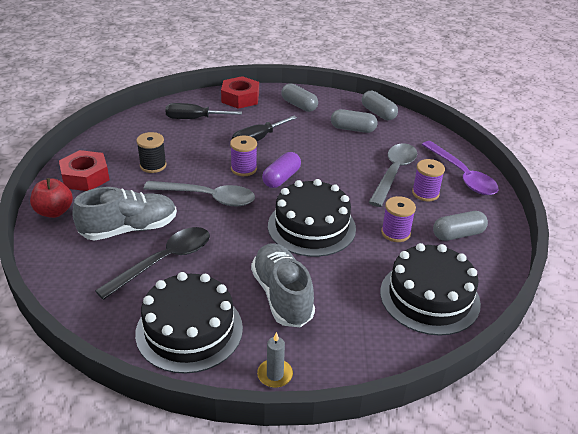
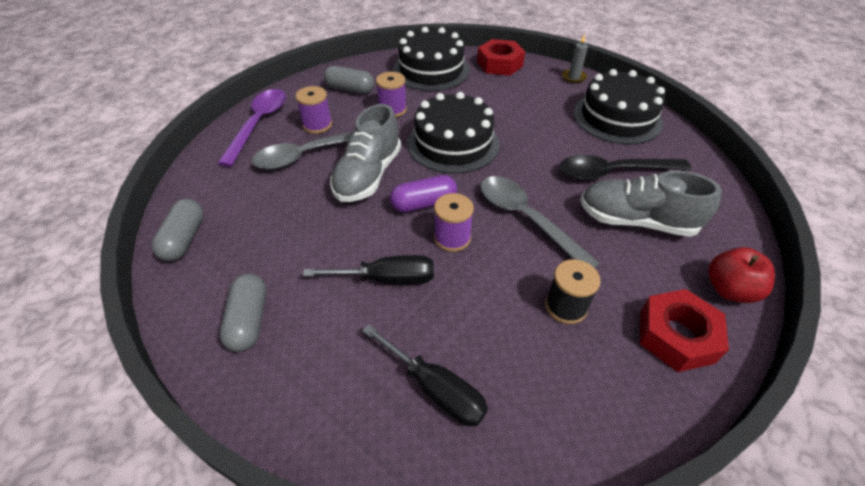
camera: 140 degrees left, 10 degrees up
red nut [221,76,259,109] -> red nut moved to [477,39,525,76]
grey shoe [251,243,315,327] -> grey shoe moved to [330,104,401,202]
grey capsule [331,109,377,133] -> none

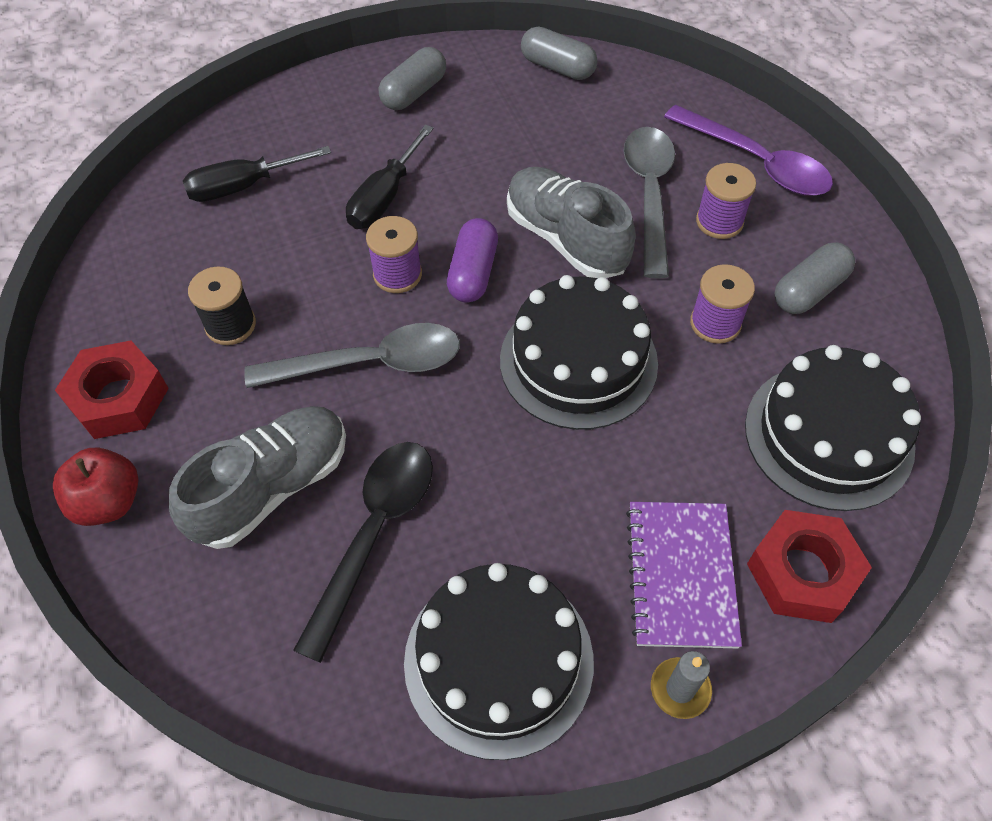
camera: 120 degrees right, 10 degrees up
grey capsule [220,273,266,352] -> grey capsule turned 75 degrees counterclockwise [379,47,446,110]
none -> purple notebook [626,502,742,648]

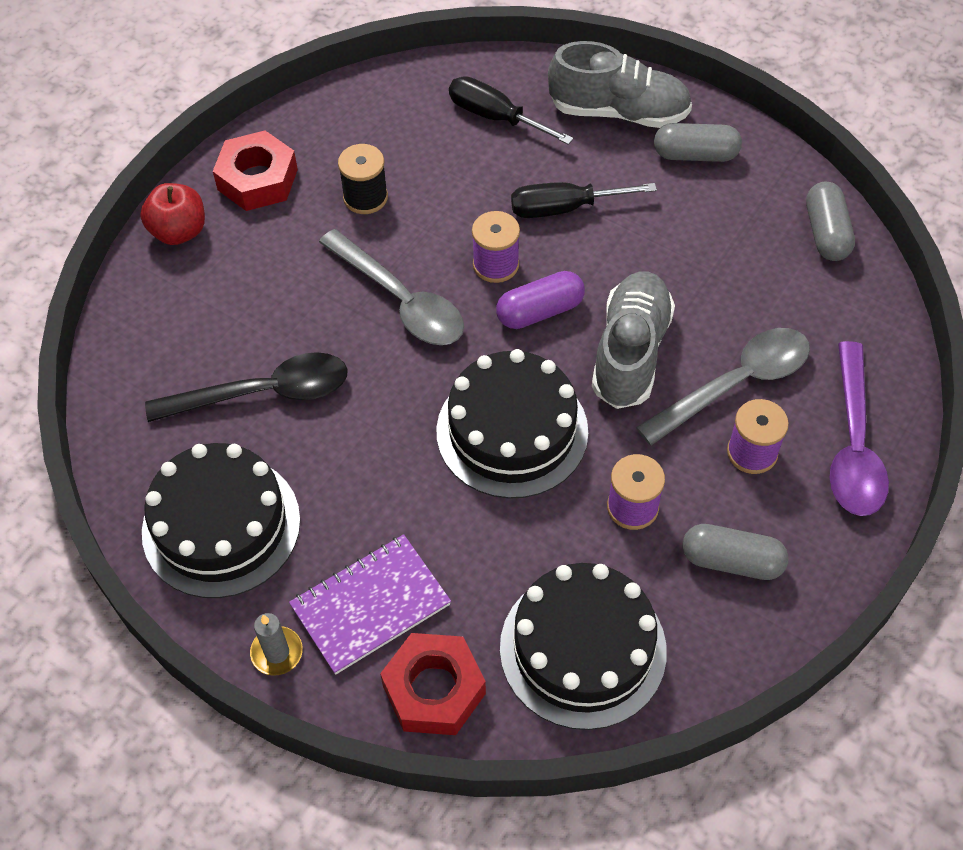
camera: 55 degrees right, 0 degrees up
grey shoe [169,406,346,549] -> grey shoe moved to [548,41,692,128]

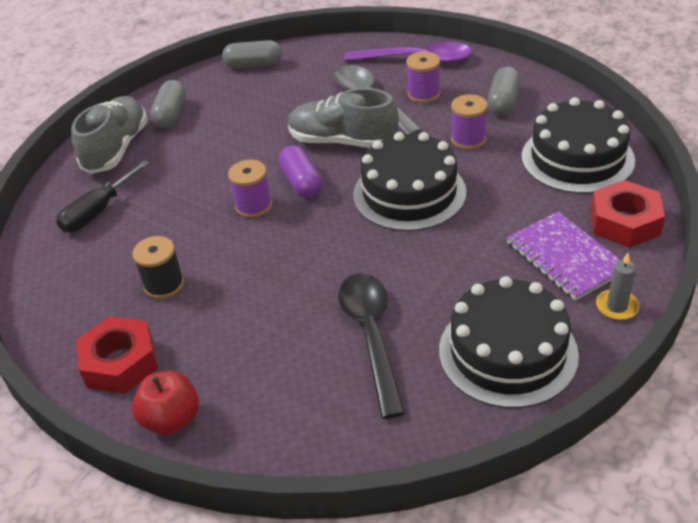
camera: 85 degrees left, 15 degrees down
grey spoon [319,229,464,345] -> none
black screwdriver [511,182,657,218] -> none

